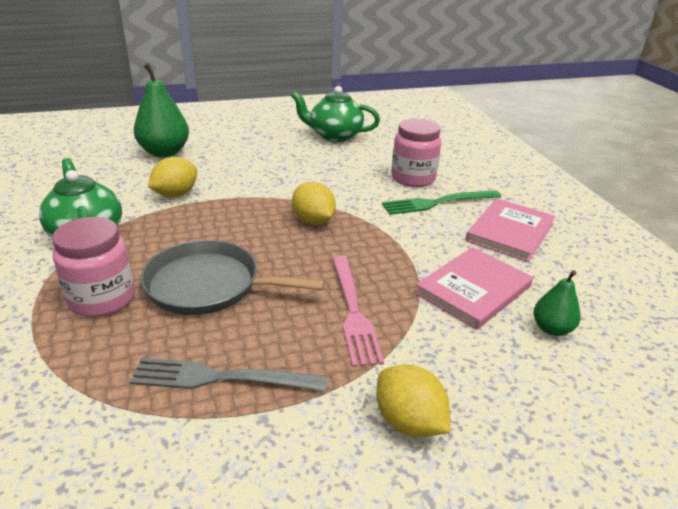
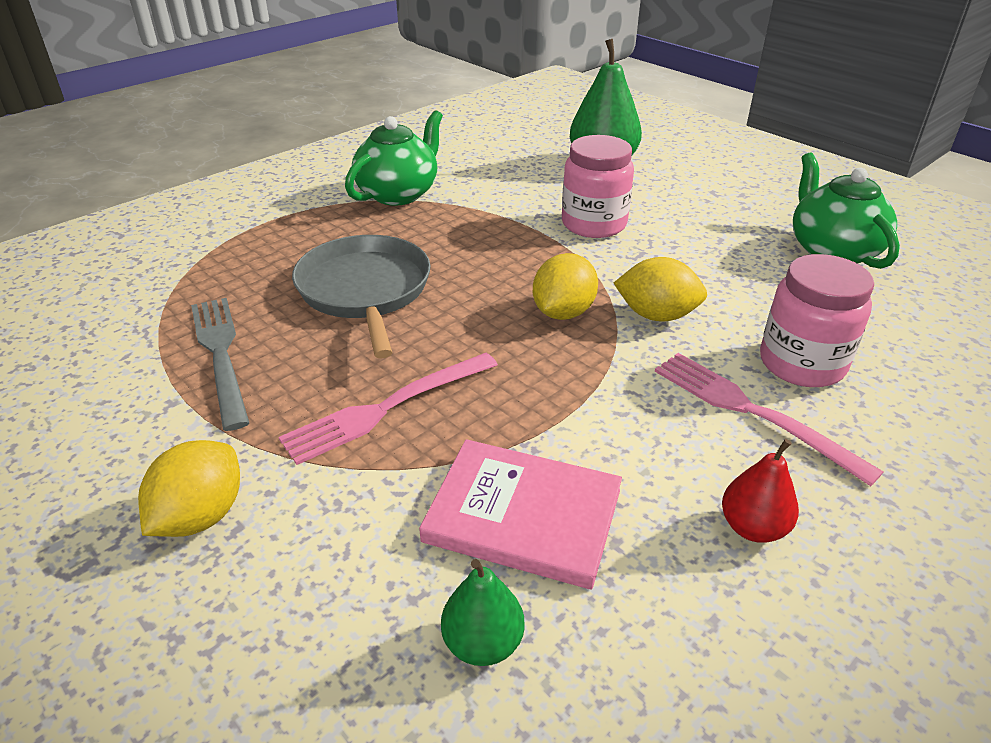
camera: 65 degrees right, 5 degrees up
pink jar [52,217,135,317] -> pink jar moved to [562,135,634,238]
yellow lemon [148,157,197,197] -> yellow lemon moved to [614,257,707,322]
green fork [382,190,501,215] -> pink fork [655,353,884,486]
pink book [466,198,555,262] -> red pear [722,439,799,543]

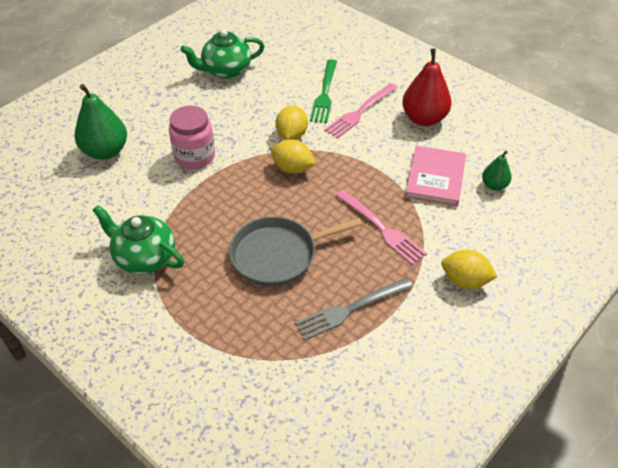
camera: 95 degrees left, 10 degrees up
red pear [722,439,799,543] -> red pear [402,48,451,126], size x1.84
pink jar [760,254,874,387] -> green fork [310,59,337,123]

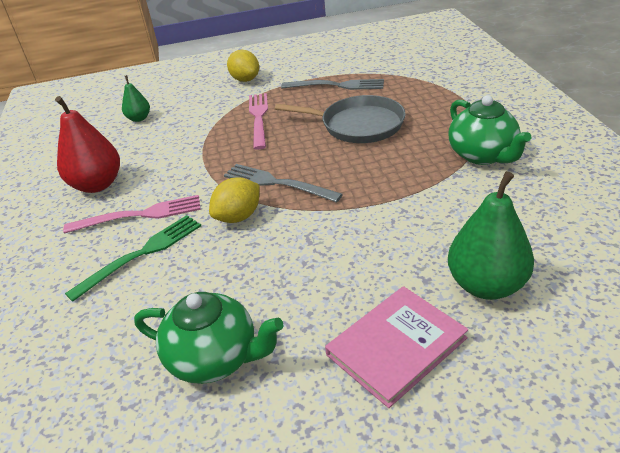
camera: 140 degrees left, 10 degrees down
pink jar [169,106,215,169] -> none
yellow lemon [271,139,316,174] -> grey fork [224,164,343,203]
pink book [405,146,466,206] -> pink book moved to [325,286,468,408]

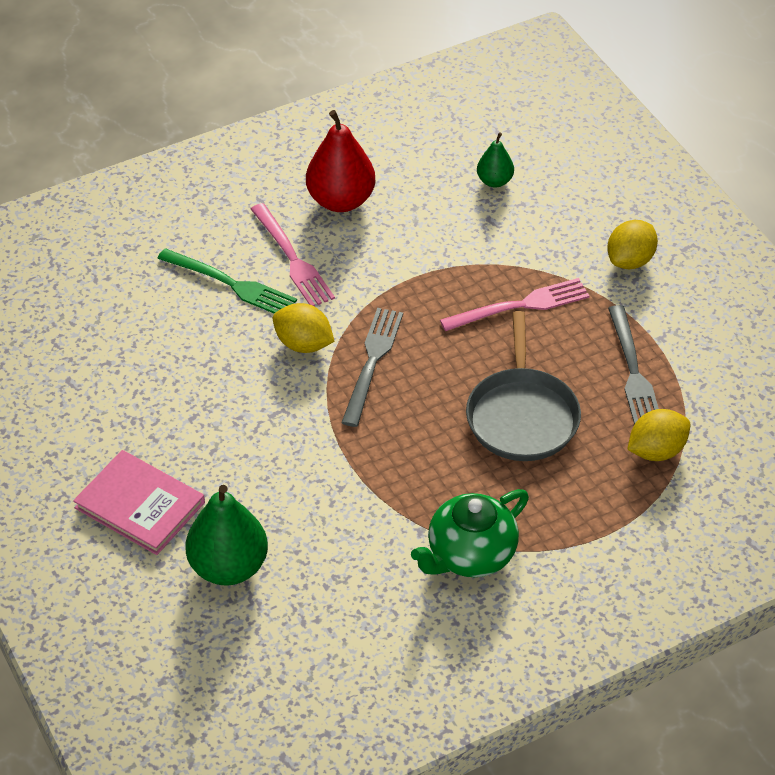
camera: 70 degrees right, 10 degrees up
green teapot [134,292,284,384] -> none
none -> yellow lemon [627,409,691,461]

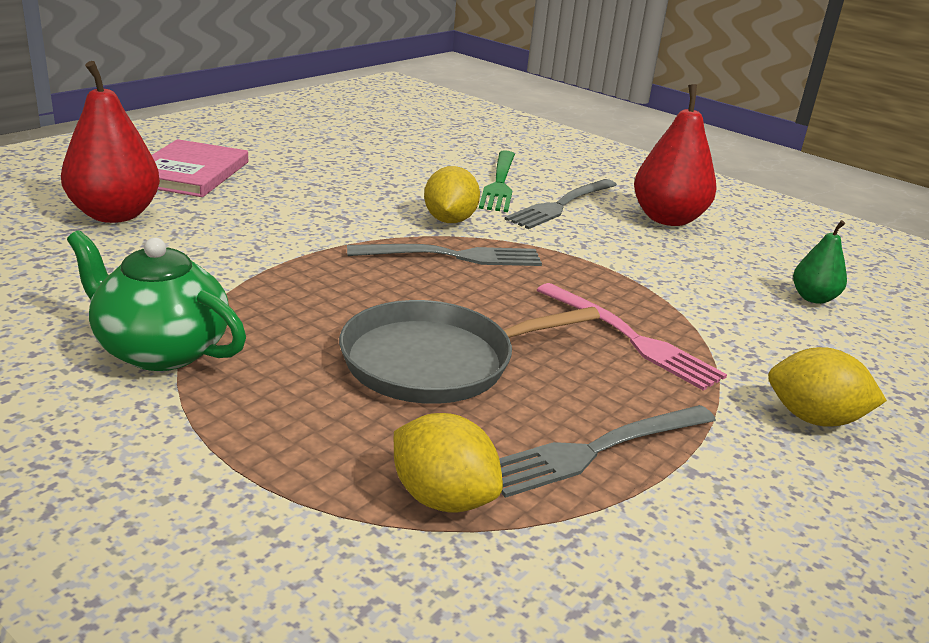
camera: 65 degrees right, 20 degrees down
green pear [186,485,268,586] -> red pear [61,61,160,223]
pink fork [251,203,335,307] -> grey fork [505,179,617,229]

